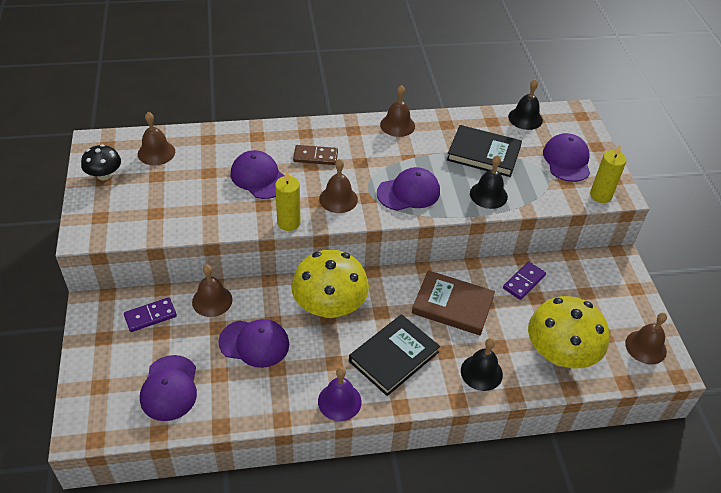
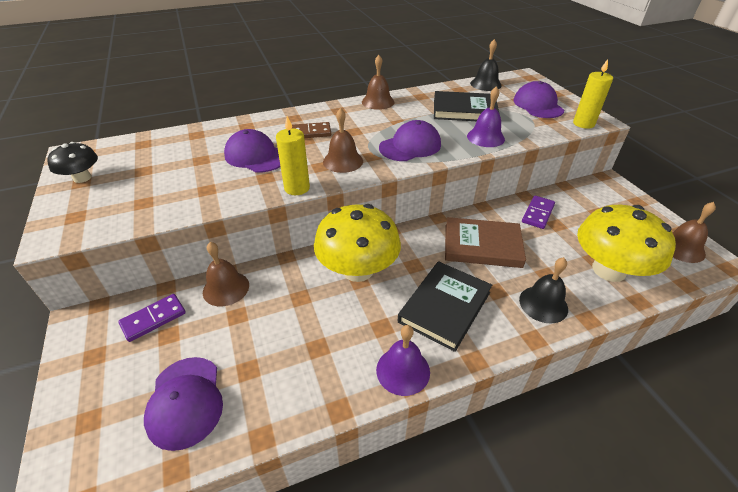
camera: 10 degrees left, 5 degrees down
brown bell [138,112,175,165] -> none
purple cap [218,319,289,368] -> none
black bell [470,155,508,209] -> purple bell [467,86,505,147]

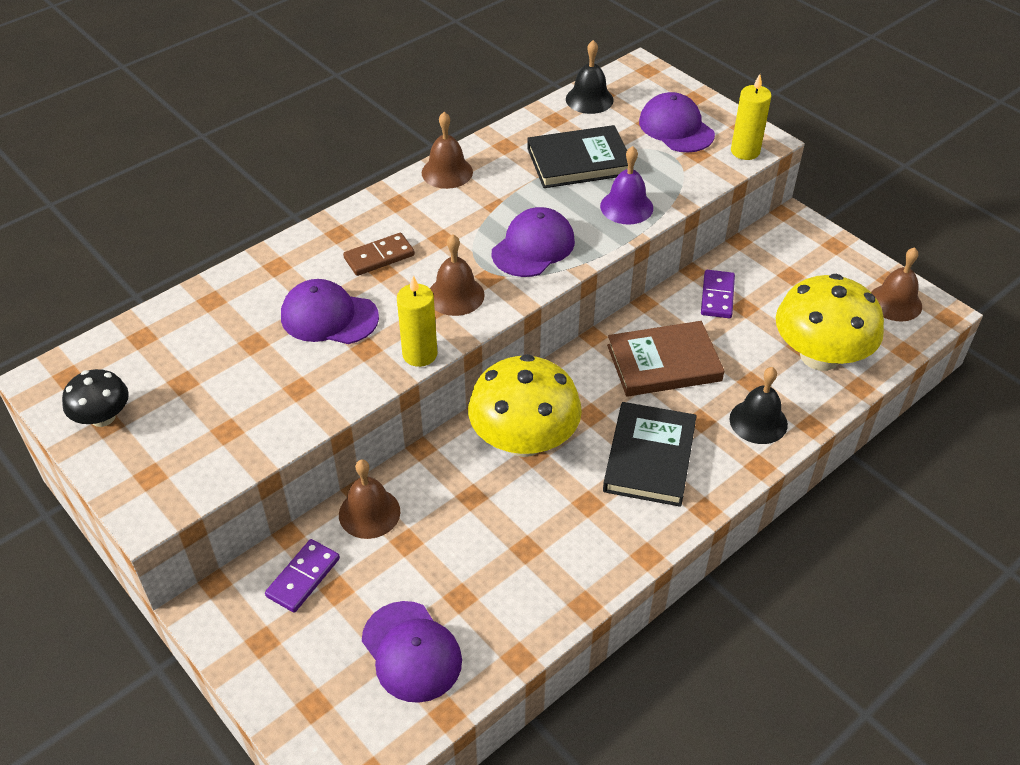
camera: 20 degrees left, 5 degrees up
purple bell [376,325,430,396] -> none

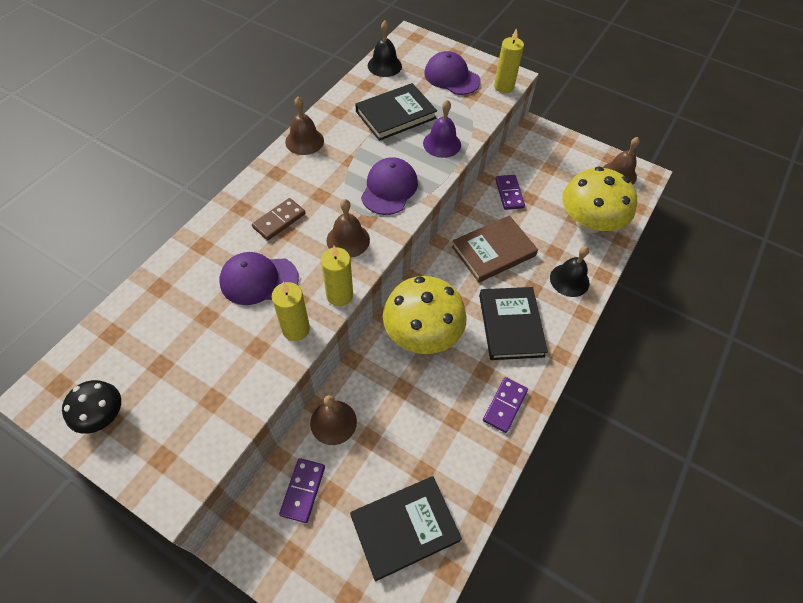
camera: 20 degrees left, 10 degrees up
purple cap [362,601,462,703] -> black book [350,476,462,581]
none -> yellow candle [272,282,310,341]
none -> purple domino [483,377,528,433]

